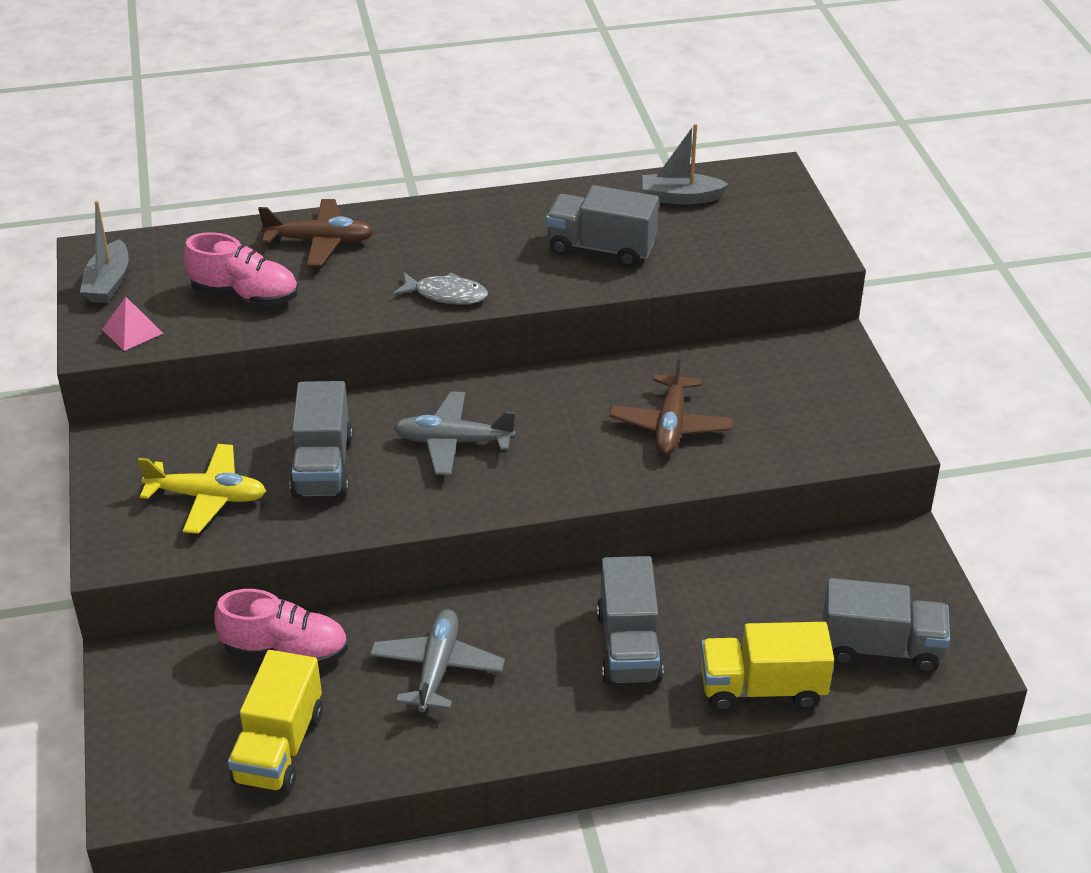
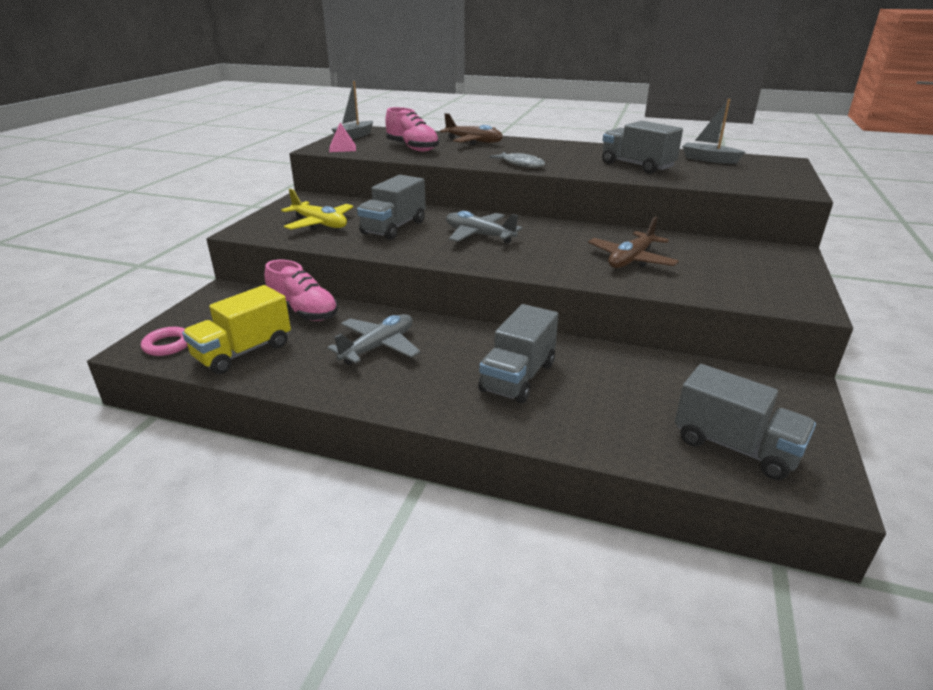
camera: 30 degrees right, 10 degrees down
yellow truck [701,622,834,711] -> none
none -> pink ring [141,327,188,356]

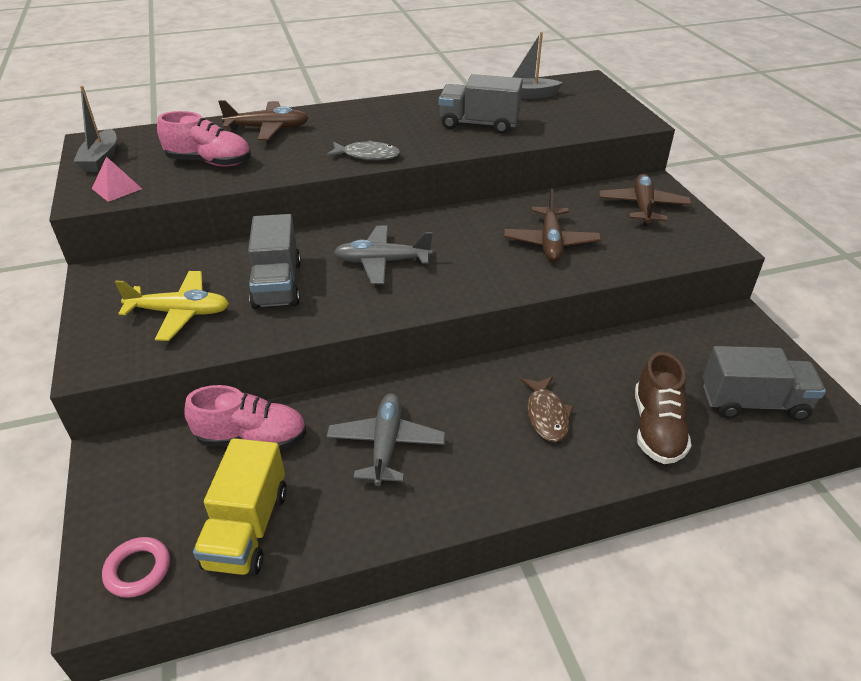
camera: 35 degrees left, 10 degrees up
grey truck [478,304,559,403] -> brown fish [521,376,573,442]
none -> brown plane [599,174,692,226]
none -> brown shoe [635,352,691,464]

